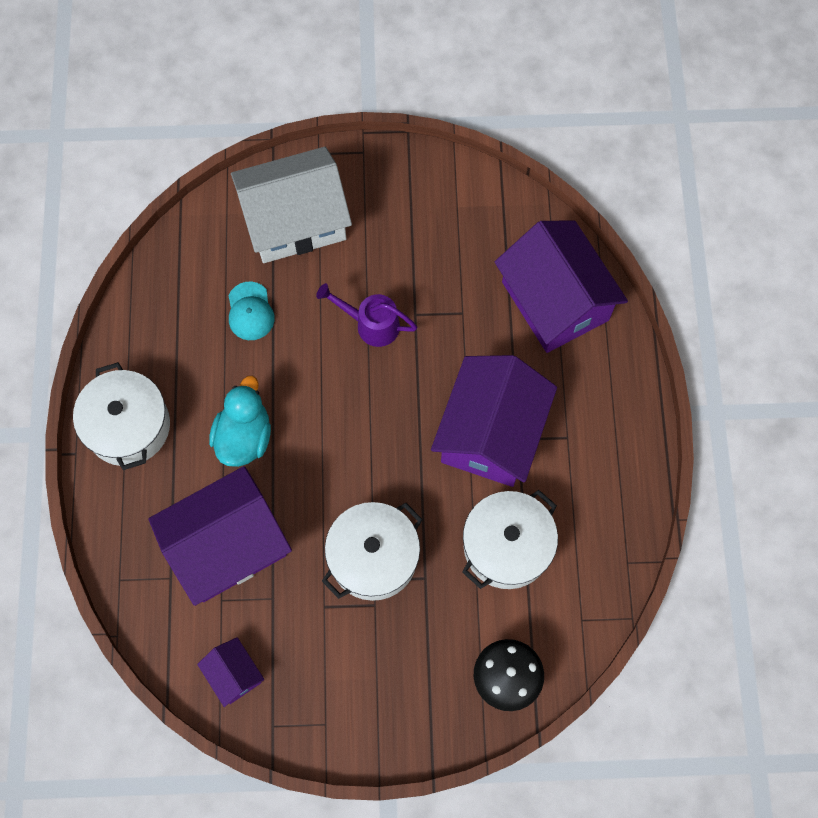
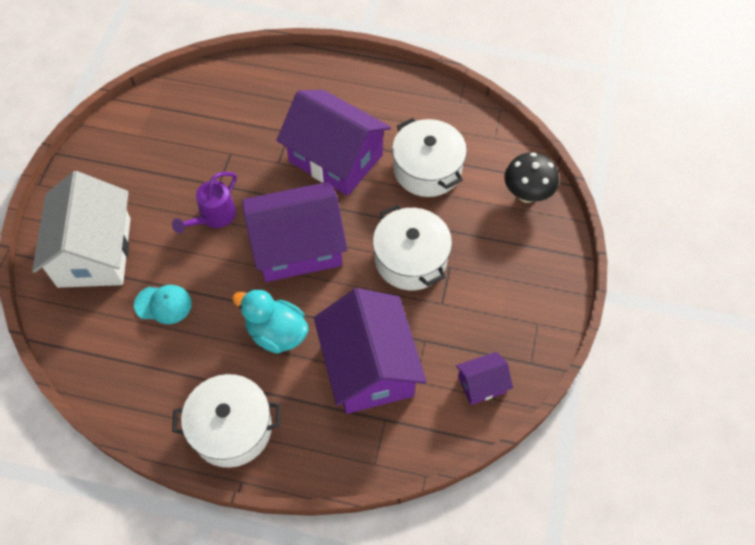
camera: 75 degrees left, 10 degrees down
purple house [495,221,628,353] -> purple house moved to [242,182,347,282]

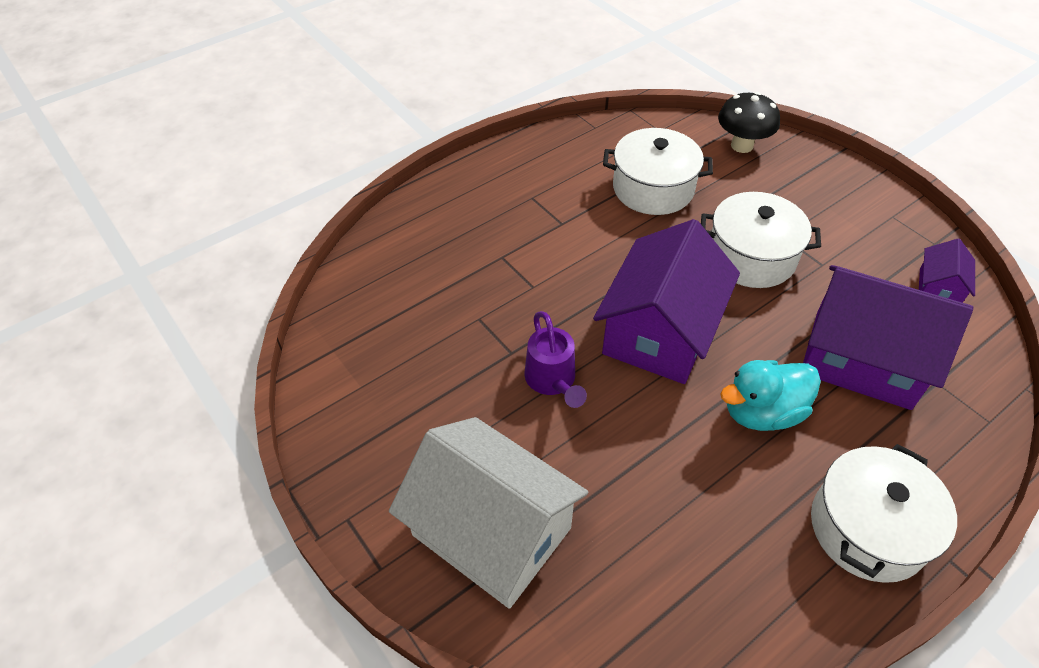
camera: 50 degrees left, 10 degrees down
turquoise cap [134,285,192,324] -> none
purple house [276,90,391,196] -> none

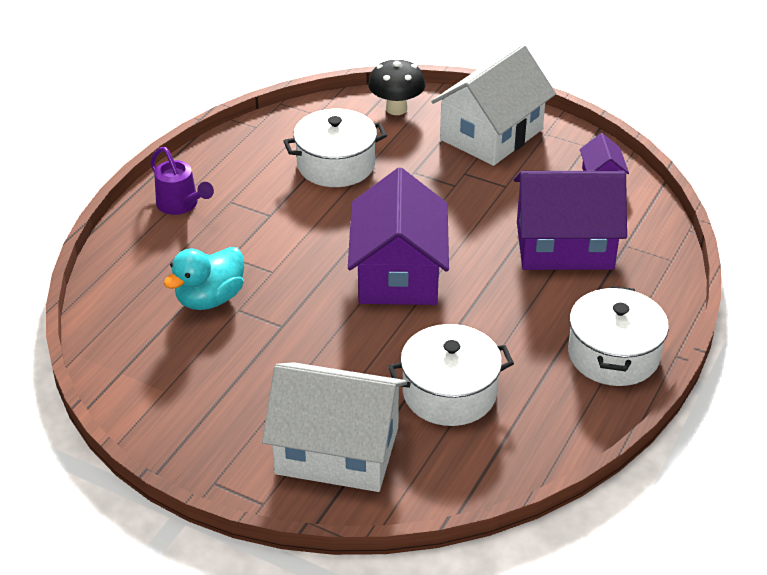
camera: 25 degrees left, 10 degrees down
purple watering can [524,311,587,408] -> purple watering can moved to [150,147,214,215]
white pot [701,192,821,288] -> white pot moved to [388,324,514,426]
turquoise duck [720,360,821,431] -> turquoise duck moved to [164,247,244,310]
none -> white house [431,44,556,166]

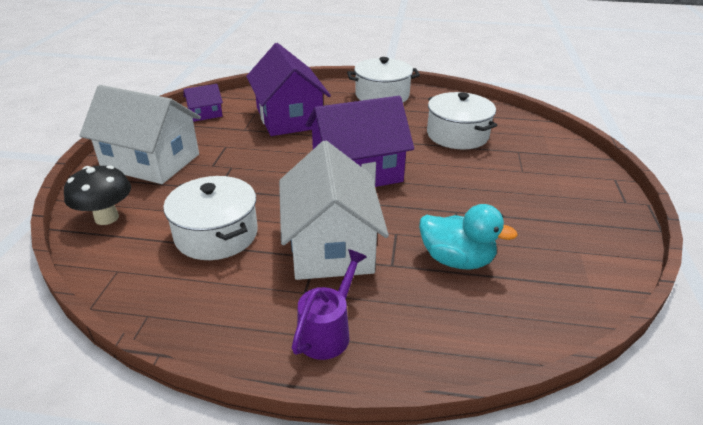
camera: 110 degrees left, 5 degrees down
white house [262,362,407,492] -> white house moved to [279,141,389,280]

